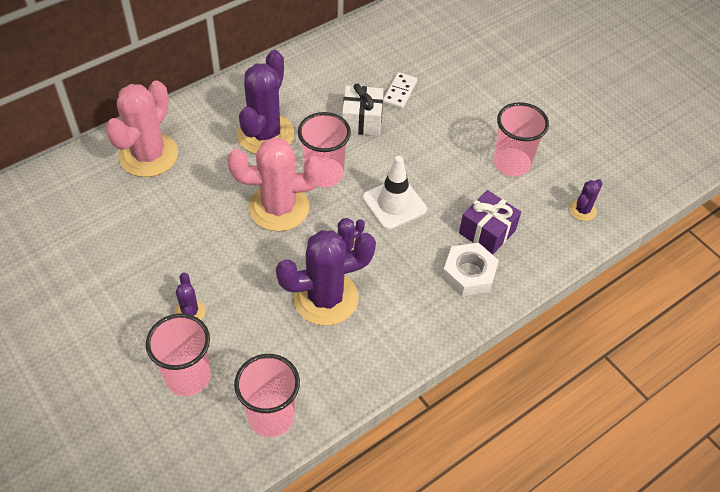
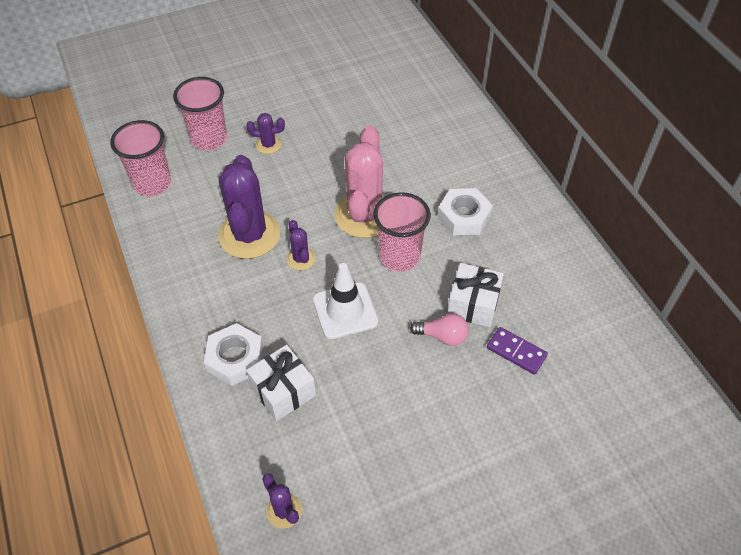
camera: 105 degrees right, 0 degrees up
pink cactus [105,81,178,177] -> none
purple cactus [237,50,294,154] -> white nut [437,188,493,235]
white domino [383,72,418,109] -> purple domino [487,327,548,375]
purple gift [459,190,521,255] -> white gift [246,345,316,421]
pink cup [493,102,549,177] -> none
none -> pink light bulb [410,314,469,346]

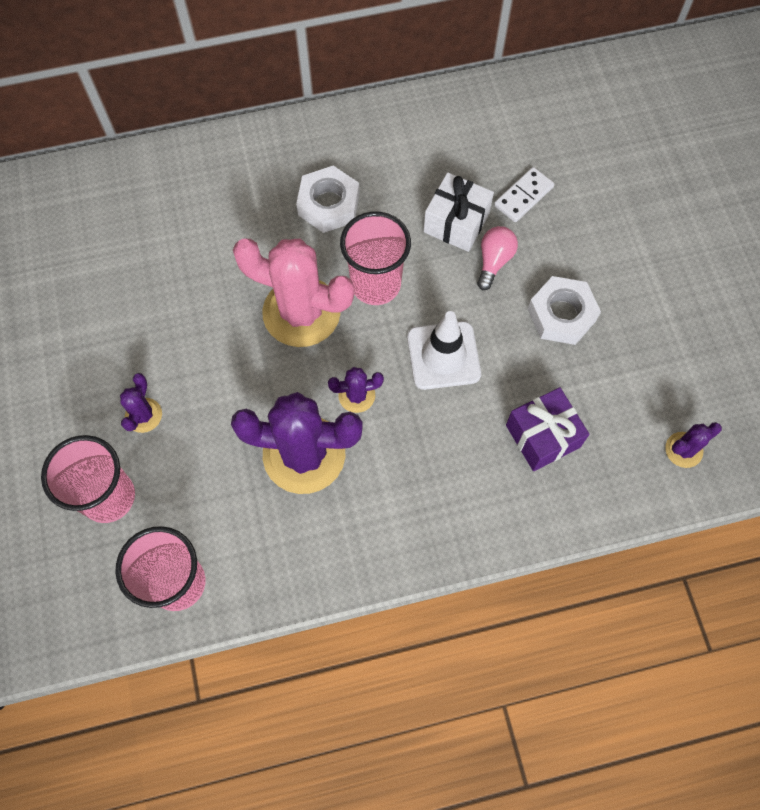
camera: 80 degrees left, 15 degrees up
white nut [204,323,264,386] -> white nut moved to [528,276,601,345]
white gift [246,345,316,421] -> purple gift [506,387,589,471]
purple domino [487,327,548,375] -> white domino [494,167,554,222]

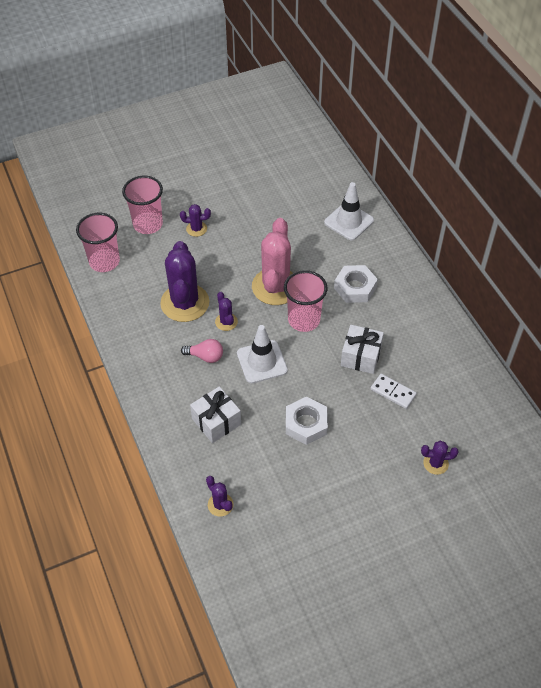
camera: 80 degrees right, 15 degrees down
pink light bulb [477,226,518,290] -> pink light bulb moved to [181,339,223,363]
purple gift [506,387,589,471] -> white gift [190,386,241,443]
none -> white traffic cone [324,182,374,241]
none -> purple cactus [421,441,459,475]

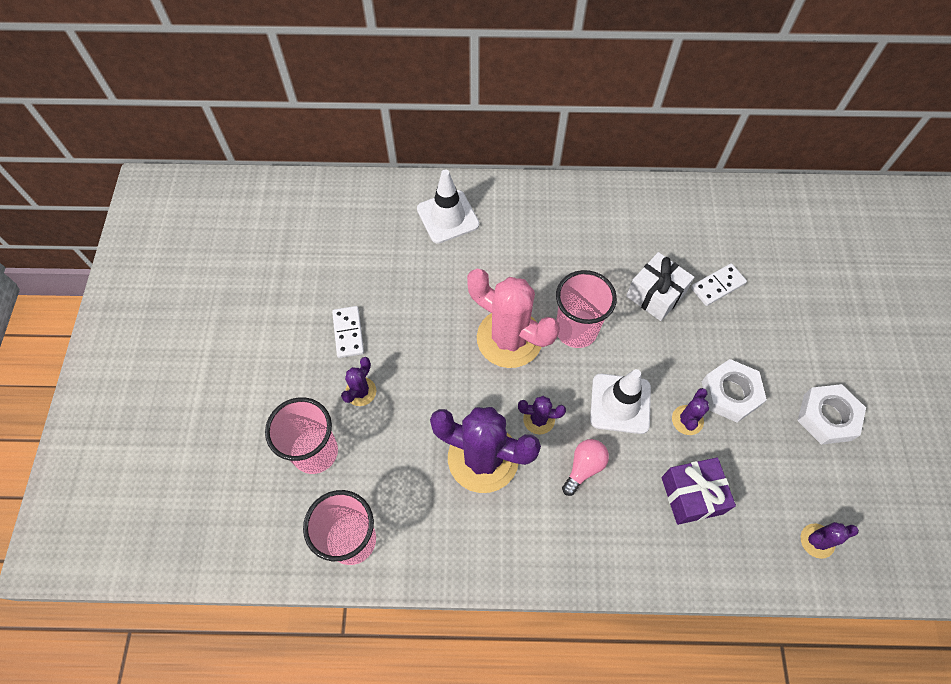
camera: 65 degrees left, 10 degrees up
white gift [190,386,241,443] -> purple gift [661,457,736,525]
white nut [334,265,378,303] -> white nut moved to [798,384,866,445]
purple cactus [421,441,459,475] -> purple cactus moved to [672,388,709,435]
none -> white domino [332,306,364,358]

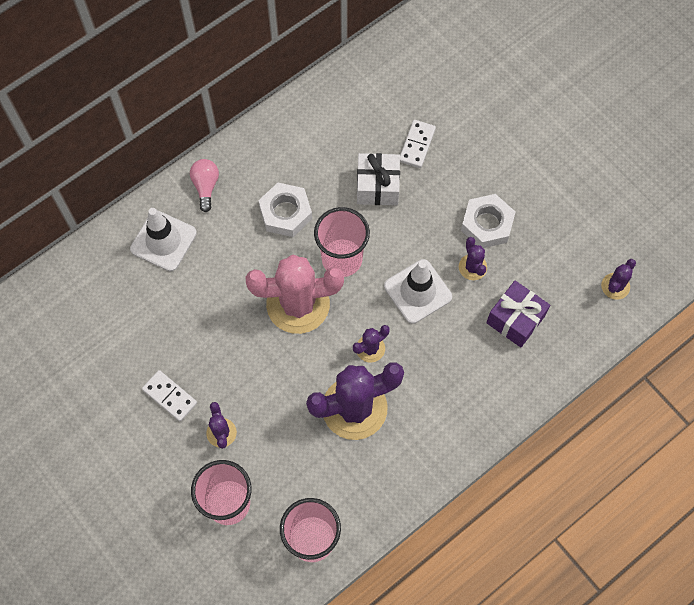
camera: 40 degrees left, 5 degrees up
pink light bulb [562,439,609,496] -> pink light bulb moved to [190,159,219,212]
white nut [798,384,866,445] -> white nut moved to [258,183,312,237]

